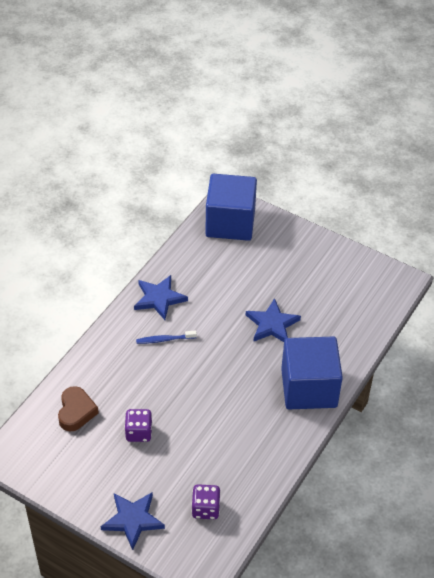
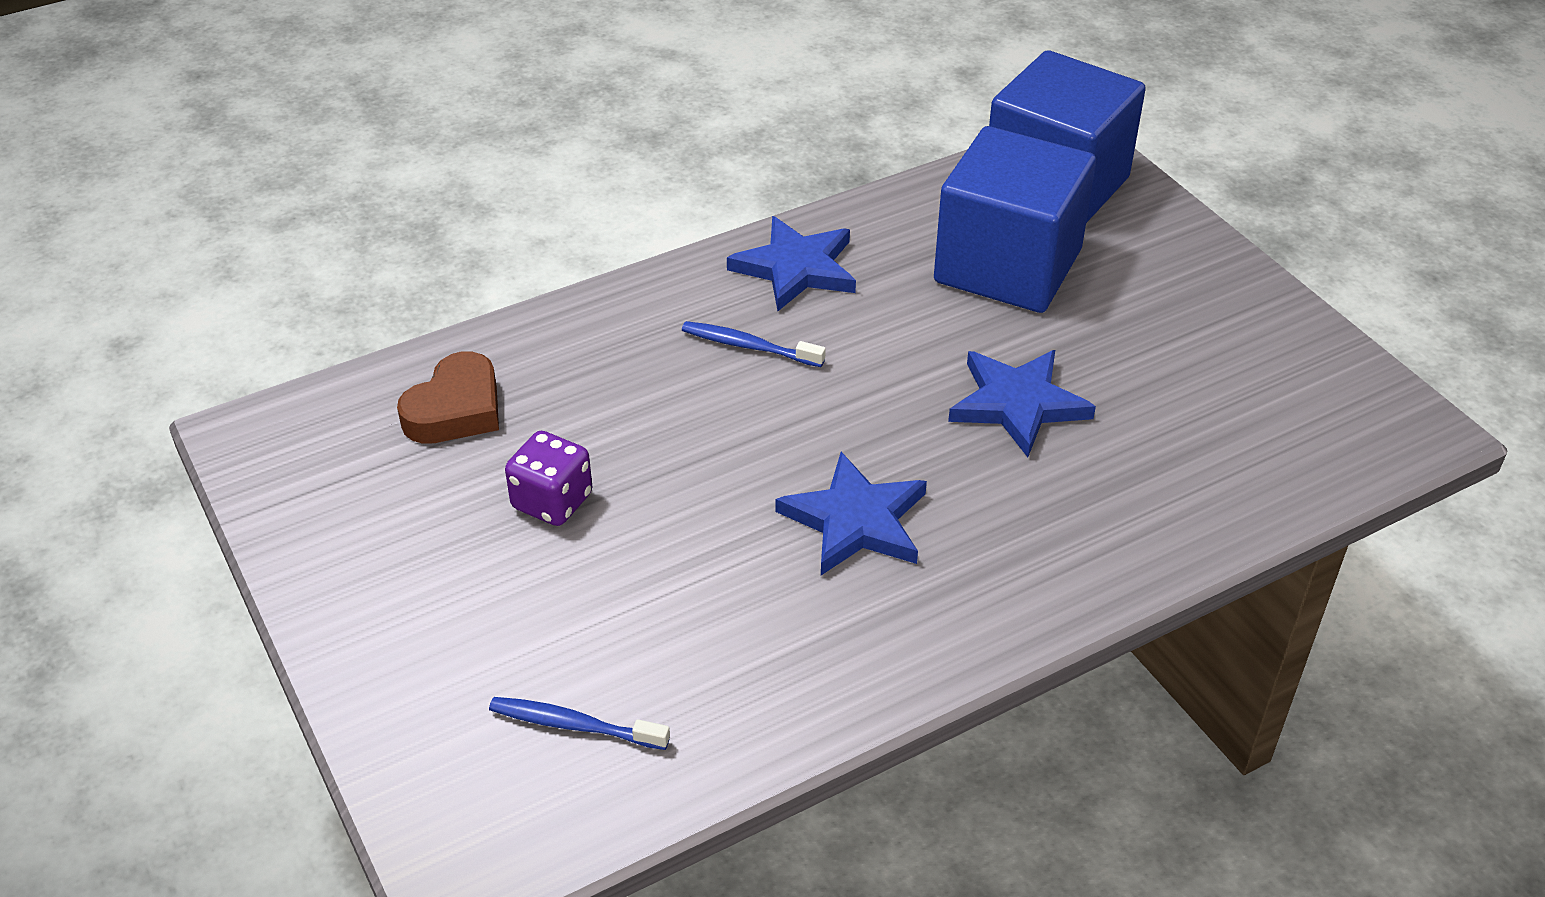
camera: 30 degrees right, 5 degrees down
blue star [100,492,165,550] -> blue star moved to [775,452,927,575]
purple dice [191,484,221,519] -> blue toothbrush [489,697,670,750]
blue cube [281,337,343,409] -> blue cube moved to [934,126,1096,313]

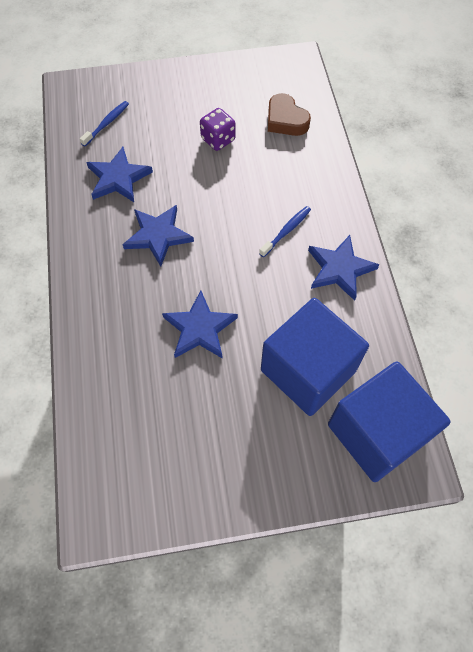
camera: 110 degrees right, 20 degrees up
none -> blue star [86,147,153,202]

